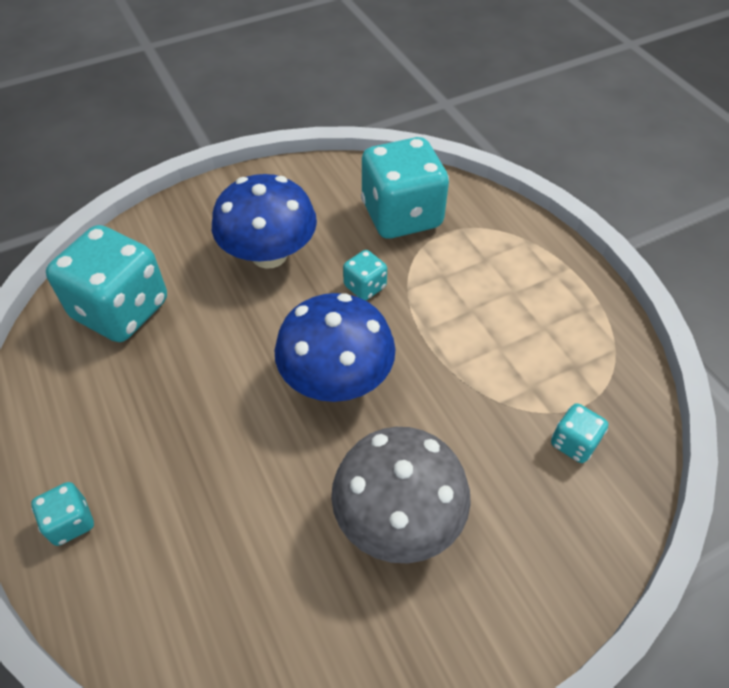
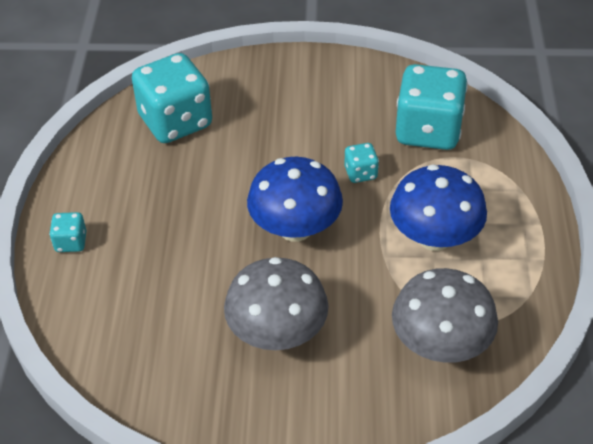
camera: 30 degrees right, 5 degrees down
blue mushroom [212,174,317,269] -> blue mushroom moved to [390,164,487,251]
turquoise dice [551,403,608,463] -> grey mushroom [392,268,498,363]

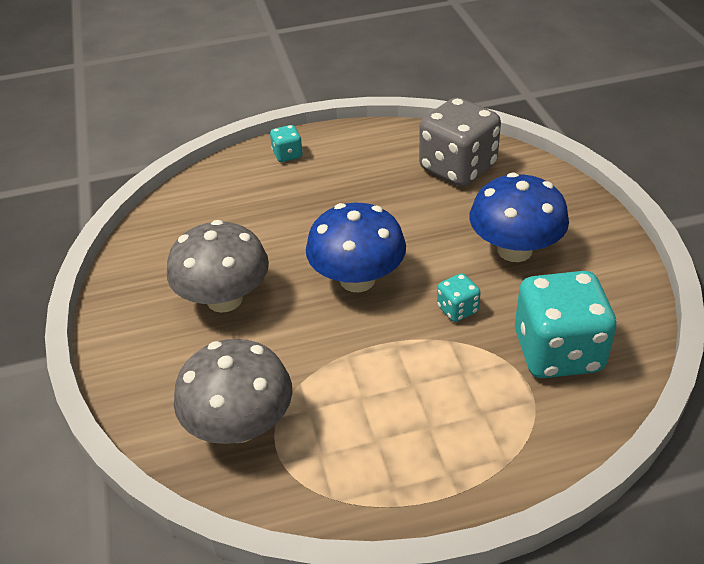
camera: 75 degrees right, 5 degrees down
turquoise dice [132,53,212,143] -> grey dice [419,97,501,187]
blue mushroom [390,164,487,251] -> blue mushroom moved to [470,173,569,262]

